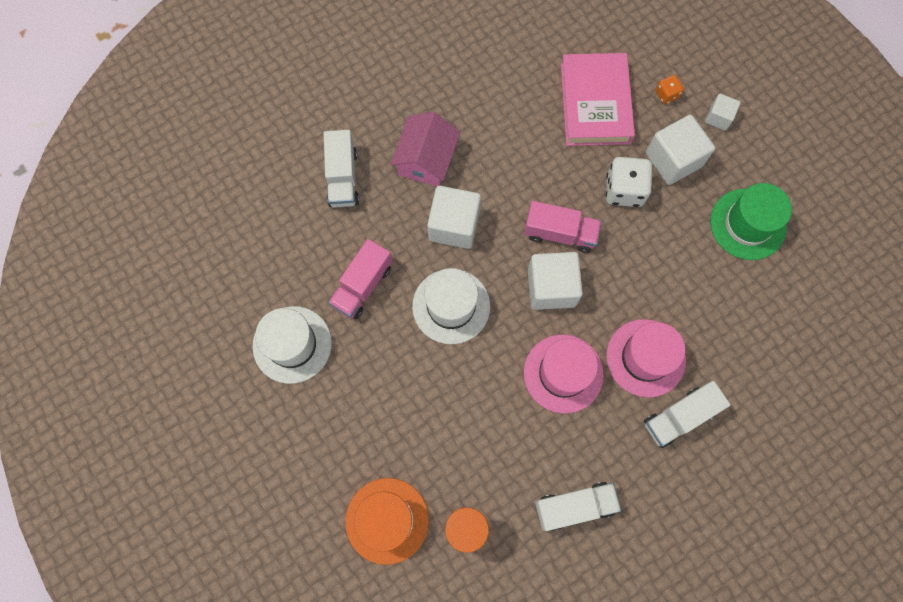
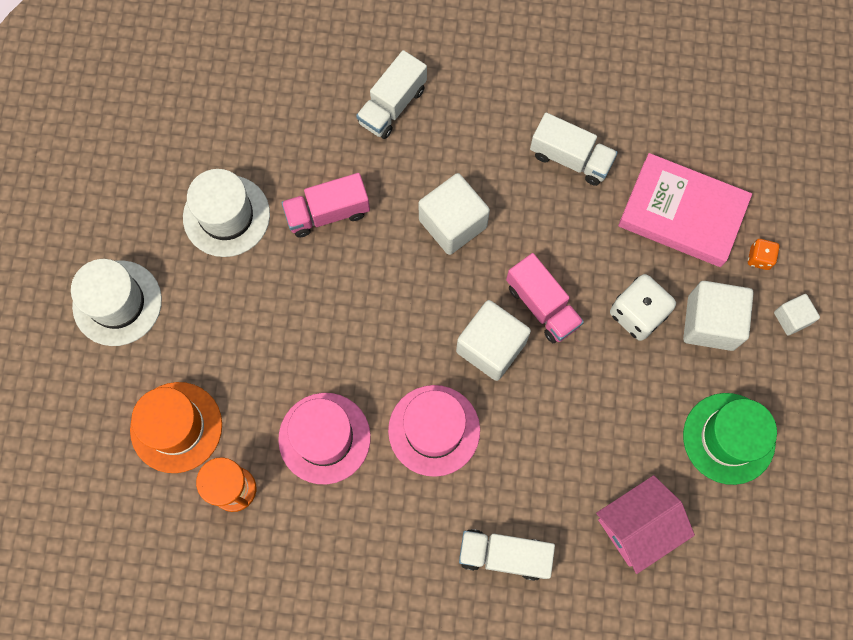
camera: 40 degrees right, 0 degrees up
pink house [390,112,460,187] -> pink house moved to [596,475,695,574]
white hat [412,268,490,344] -> white hat moved to [71,259,162,346]
white truck [535,482,621,531] -> white truck moved to [530,113,618,186]
pink book [561,53,635,146] -> pink book turned 75 degrees clockwise [618,153,752,267]
pink hat [606,319,686,398] -> pink hat moved to [278,393,371,484]

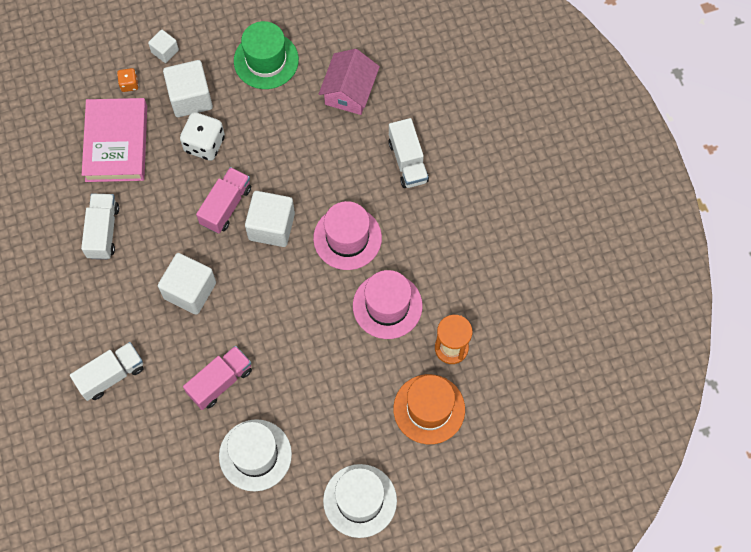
camera: 115 degrees left, 5 degrees down
pink truck [281,173,370,237] -> pink truck turned 90 degrees counterclockwise [183,346,252,410]
white truck [356,50,427,139] -> white truck turned 45 degrees counterclockwise [70,342,144,401]
pink house [596,475,695,574] -> pink house turned 75 degrees clockwise [319,49,380,115]

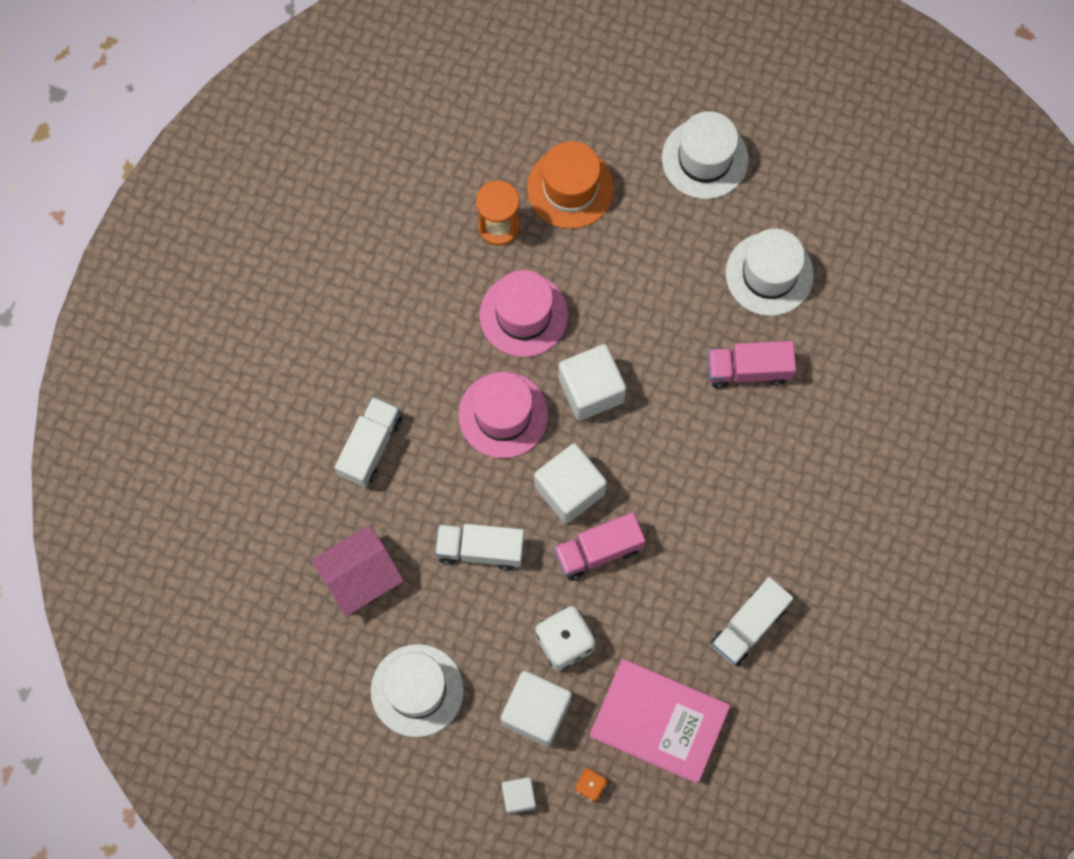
camera: 140 degrees left, 5 degrees up
white truck [70,342,144,401] -> white truck moved to [435,524,524,570]
pink book [82,98,147,182] -> pink book turned 75 degrees clockwise [590,659,730,783]
white cube [158,253,216,315] -> white cube moved to [558,344,626,421]
green hat [234,21,299,89] -> white hat [371,644,464,737]

